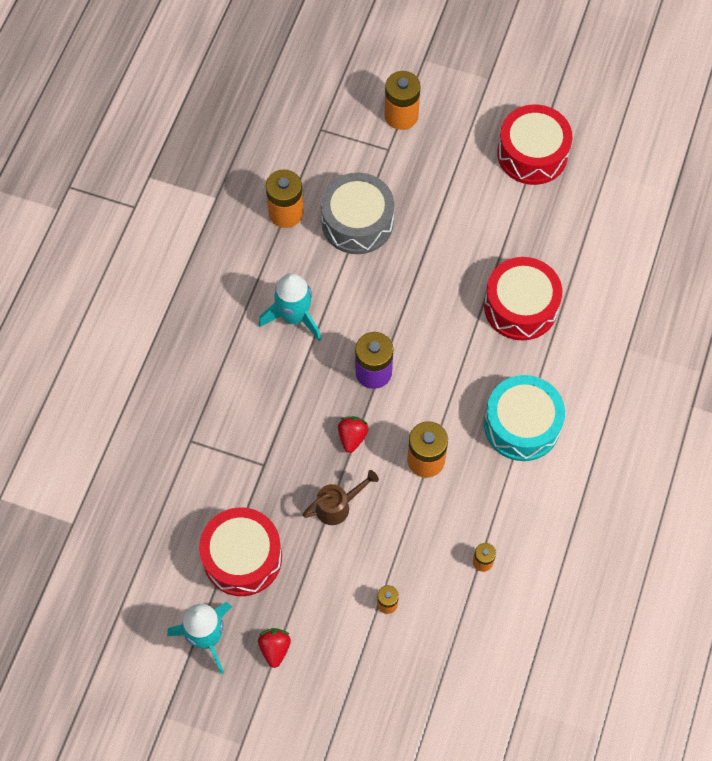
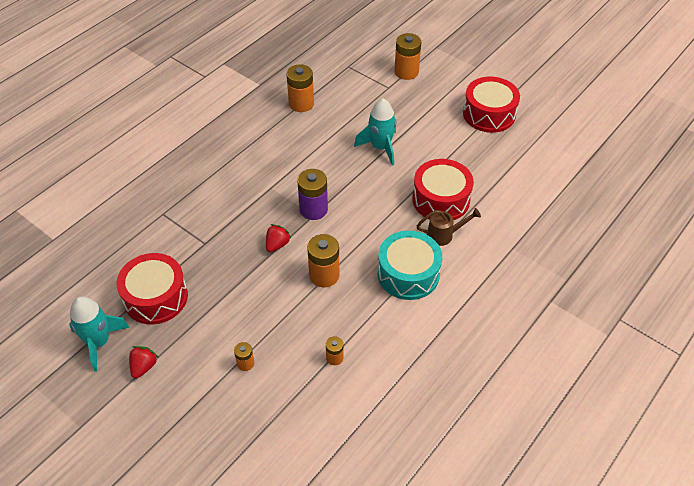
camera: 20 degrees right, 15 degrees down
turquoise rocket [259,273,321,341] -> turquoise rocket moved to [354,99,396,166]
brown watering can [302,470,379,525] -> brown watering can moved to [417,208,481,246]
grey drum [321,172,394,254] -> none

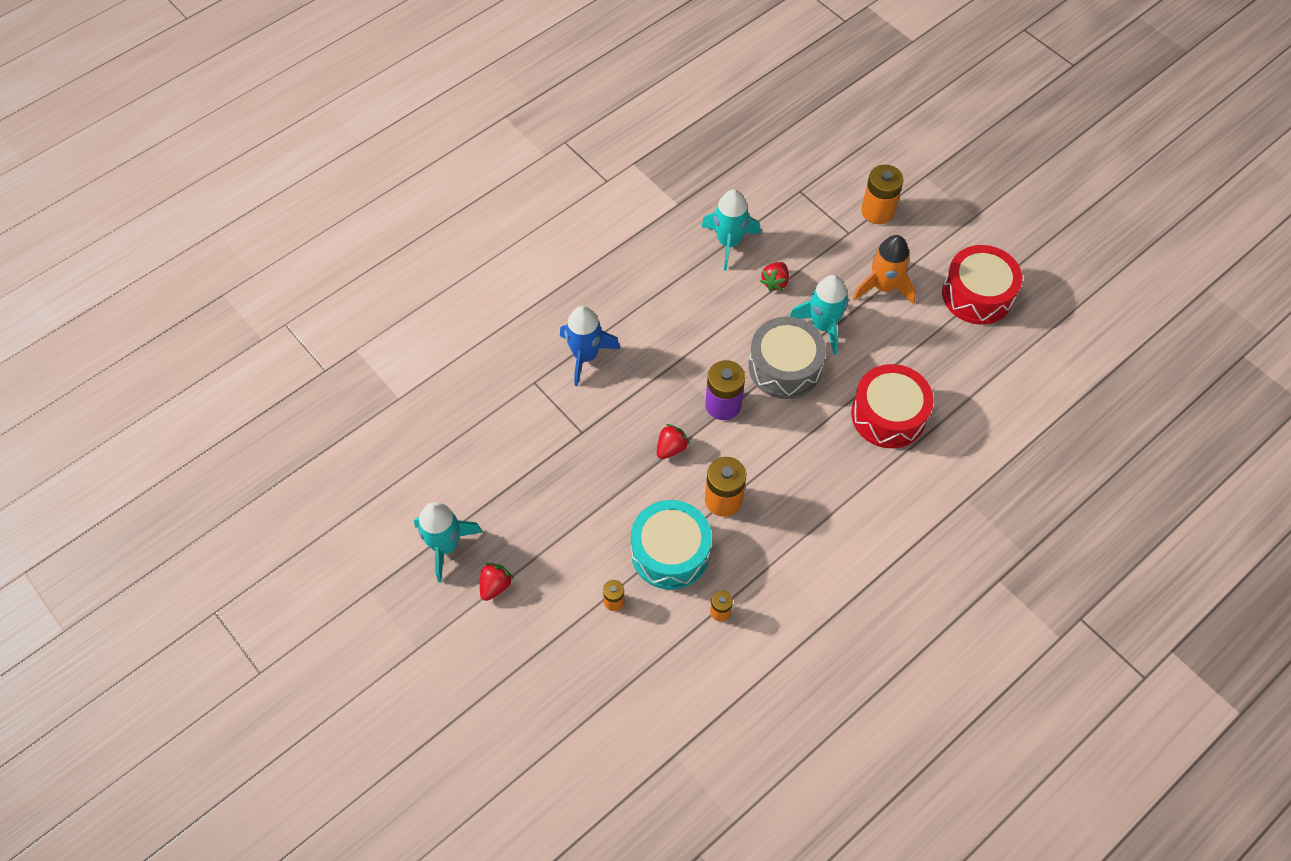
camera: 10 degrees right, 10 degrees up
red drum [117,253,188,324] -> none
orange battery [287,64,314,112] -> turquoise rocket [701,189,761,271]
turquoise drum [378,231,442,300] -> turquoise drum moved to [631,500,712,590]
brown watering can [417,208,481,246] -> none
none -> blue rocket [560,306,620,386]
none -> grey drum [748,317,826,399]
none -> red strawberry [760,262,789,292]
none -> orange rocket [853,235,916,304]

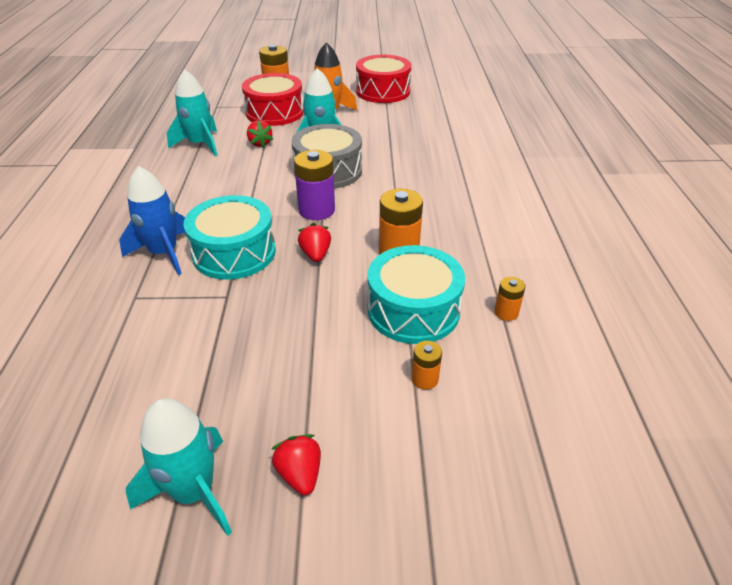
camera: 50 degrees left, 20 degrees down
red drum [851,364,934,448] -> red drum moved to [242,73,304,126]
none -> turquoise drum [183,195,276,280]

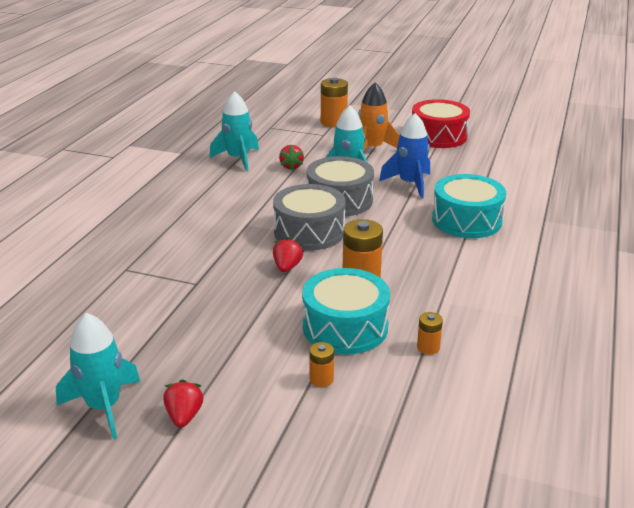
camera: 20 degrees right, 10 degrees down
blue rocket [119,166,185,275] -> blue rocket moved to [379,113,430,198]
turquoise drum [183,195,276,280] -> turquoise drum moved to [432,174,506,238]
red drum [242,73,304,126] -> none
purple battery [294,150,335,220] -> grey drum [273,184,346,250]

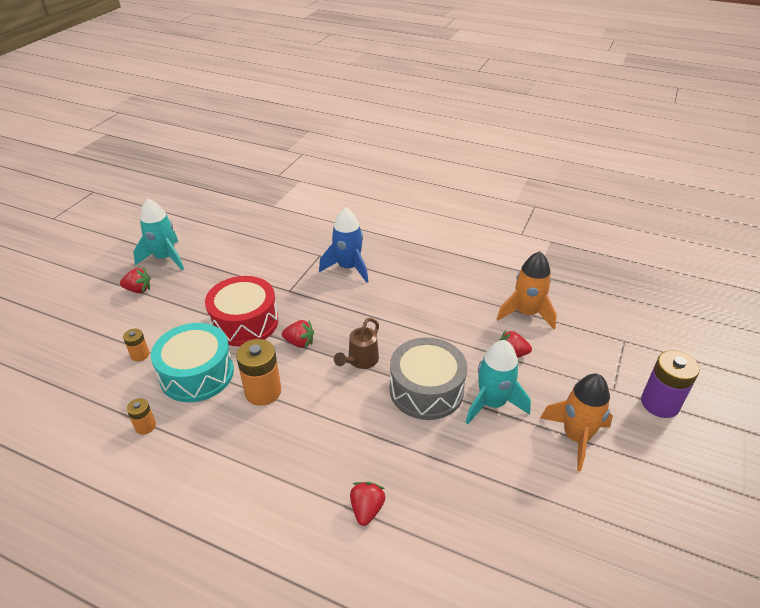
camera: 95 degrees right, 10 degrees up
turquoise rocket [209,91,259,171] -> orange rocket [497,251,557,329]
grey drum [273,184,346,250] -> brown watering can [334,318,379,369]
orange battery [321,78,348,127] -> purple battery [641,350,700,418]
blue rocket [379,113,430,198] -> blue rocket moved to [319,208,368,283]
red drum [412,99,470,148] -> red drum moved to [205,276,278,346]
turquoise drum [432,174,506,238] -> red strawberry [350,482,386,526]

